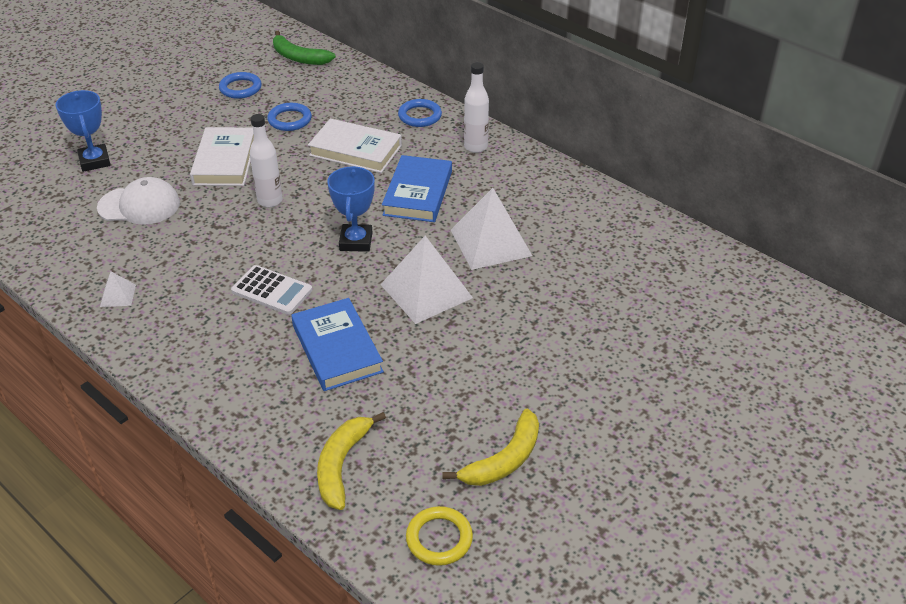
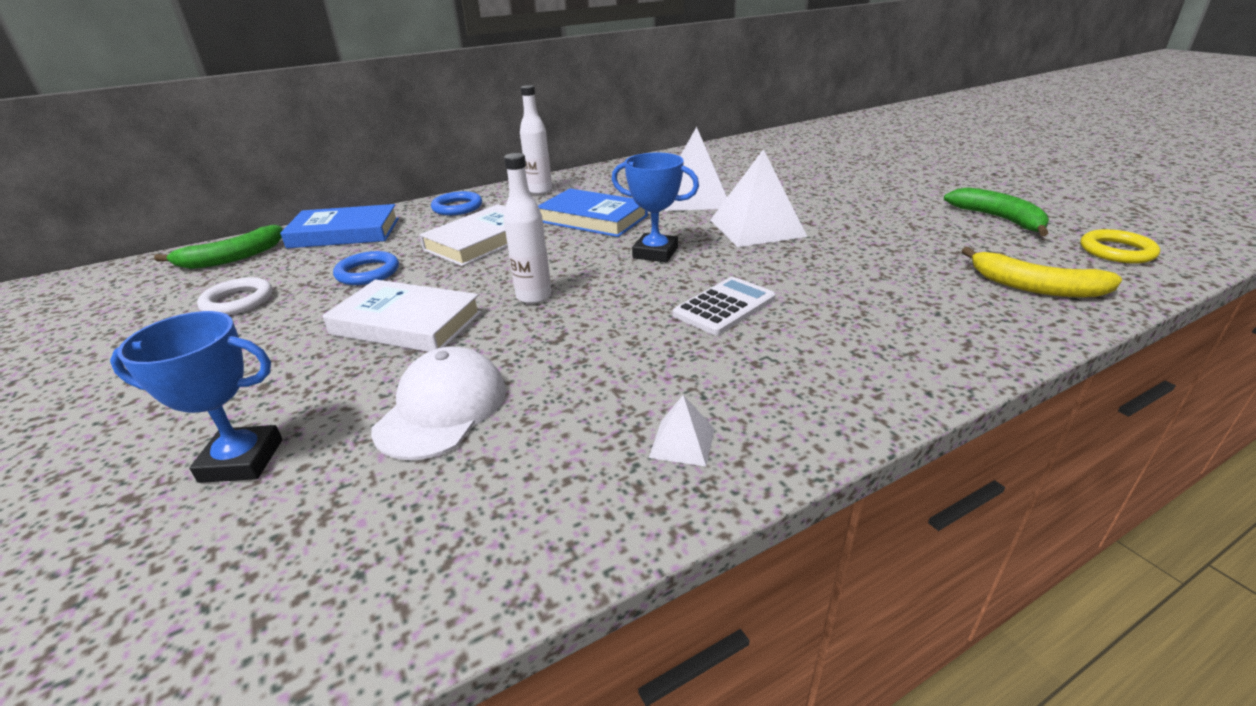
camera: 70 degrees left, 10 degrees down
blue ring [219,72,262,99] -> white ring [197,277,273,315]
blue book [291,298,384,391] -> blue book moved to [280,204,399,248]
yellow banana [442,409,539,486] -> green banana [944,187,1049,236]

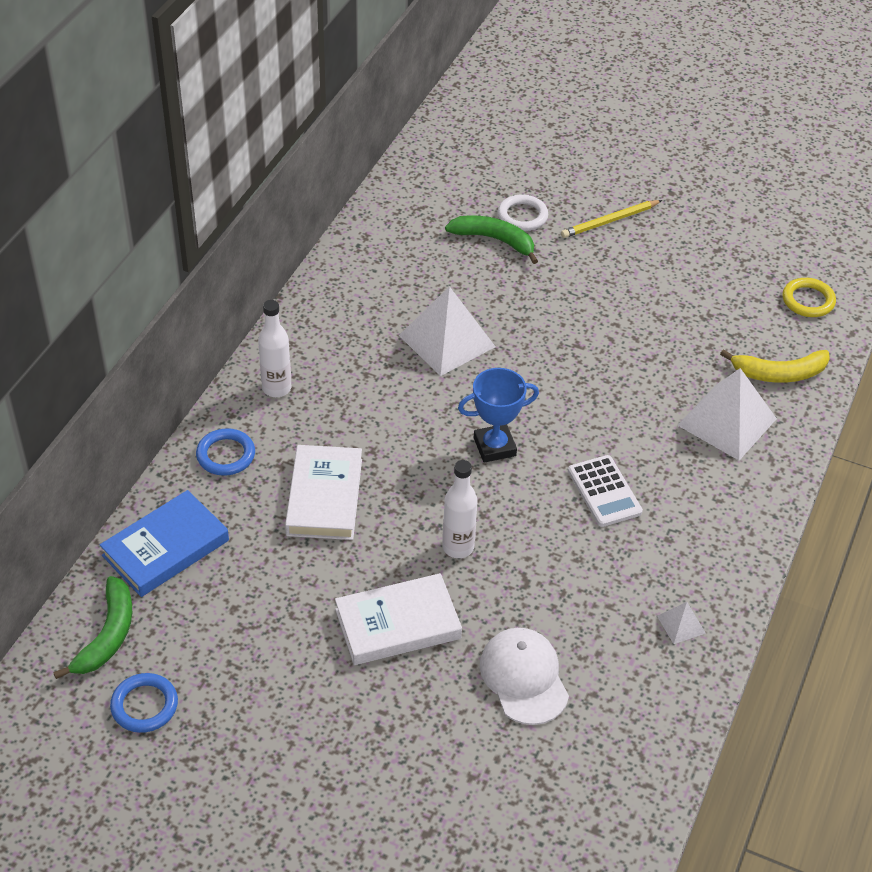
camera: 40 degrees left, 15 degrees up
blue trophy [110,311,283,483] -> none
white ring [197,277,273,315] -> white ring moved to [498,195,548,231]
blue ring [333,251,399,285] -> blue ring moved to [110,673,178,733]
blue book [538,188,648,237] -> none
white calculator [673,277,776,335] -> white calculator turned 150 degrees clockwise [568,455,643,527]
white pyramid [710,149,807,247] -> white pyramid moved to [677,368,777,460]
green banana [944,187,1049,236] -> green banana moved to [445,215,538,264]
none -> yellow pencil [561,200,662,238]

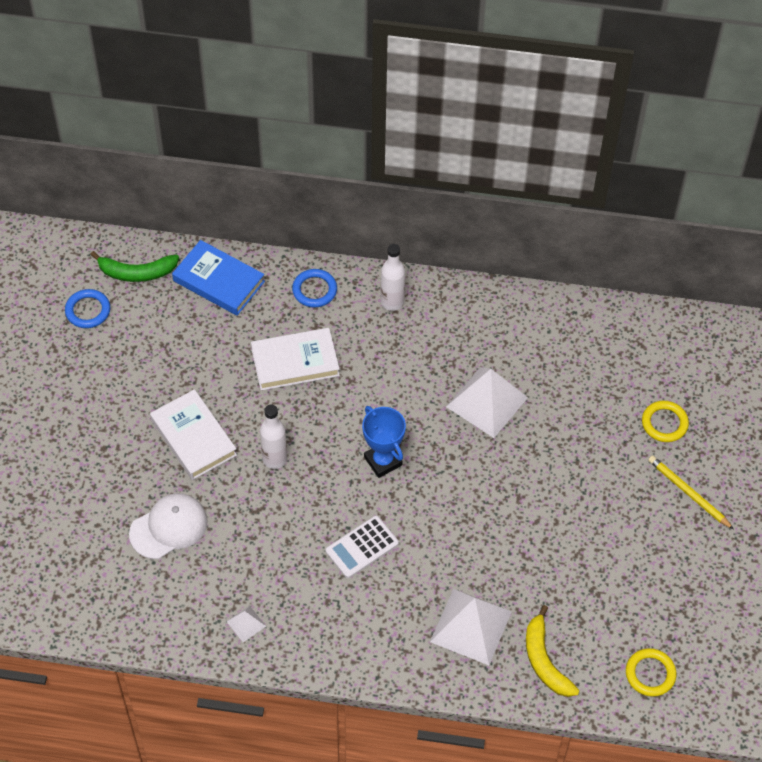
camera: 75 degrees right, 10 degrees up
green banana [445,215,538,264] -> none
white ring [498,195,548,231] -> yellow ring [642,401,689,442]

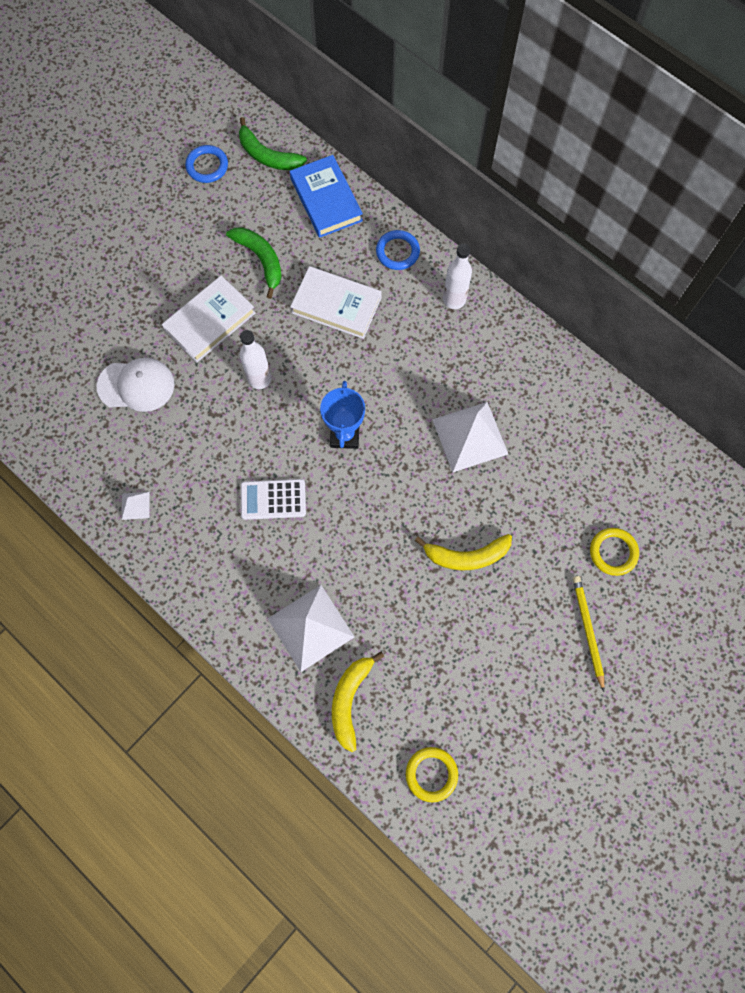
camera: 35 degrees right, 15 degrees up
white book [150,389,237,480] -> white book turned 45 degrees clockwise [162,275,255,362]
none -> green banana [226,227,282,299]
none -> yellow banana [415,534,512,570]

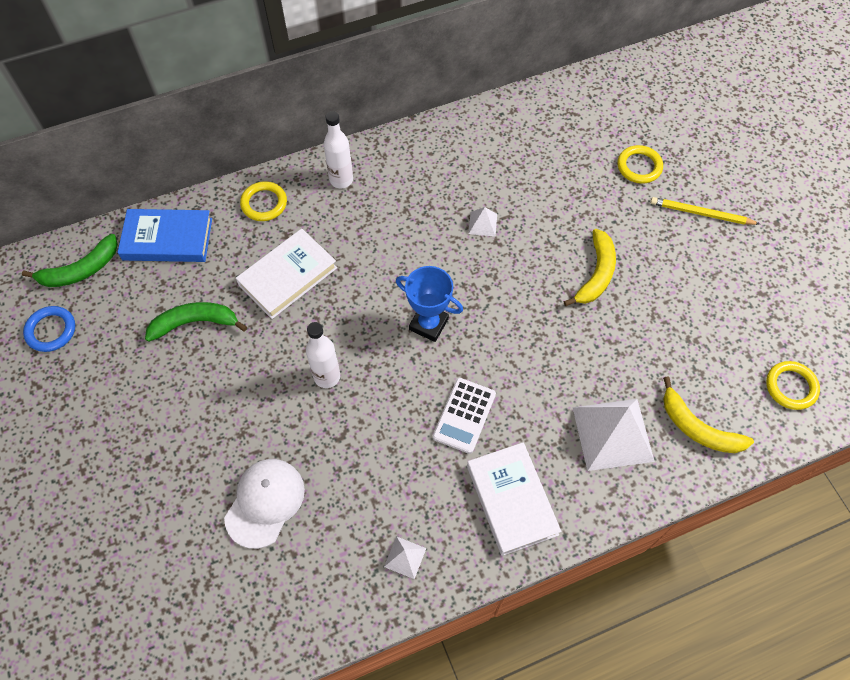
camera: 65 degrees left, 10 degrees down
white book [162,275,255,362] -> white book moved to [467,442,561,556]
blue ring [376,230,420,270] -> yellow ring [240,181,287,221]
white pyramid [432,402,508,472] -> white pyramid [468,207,497,237], size x0.45

